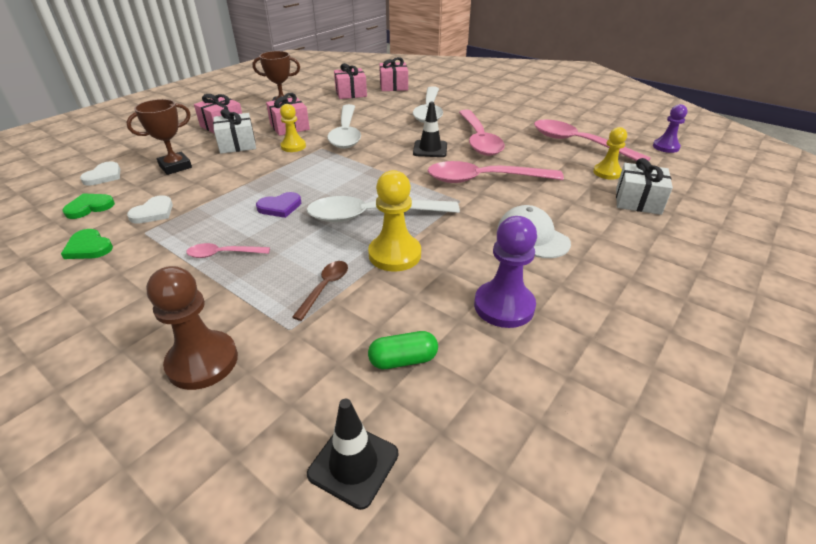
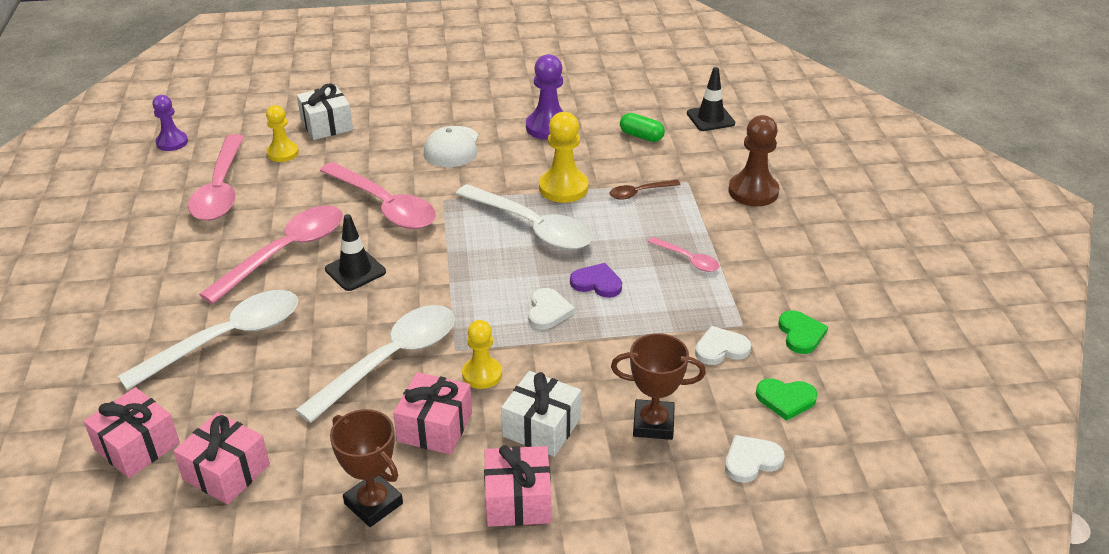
camera: 135 degrees left, 0 degrees up
none -> white heart [528,288,575,330]

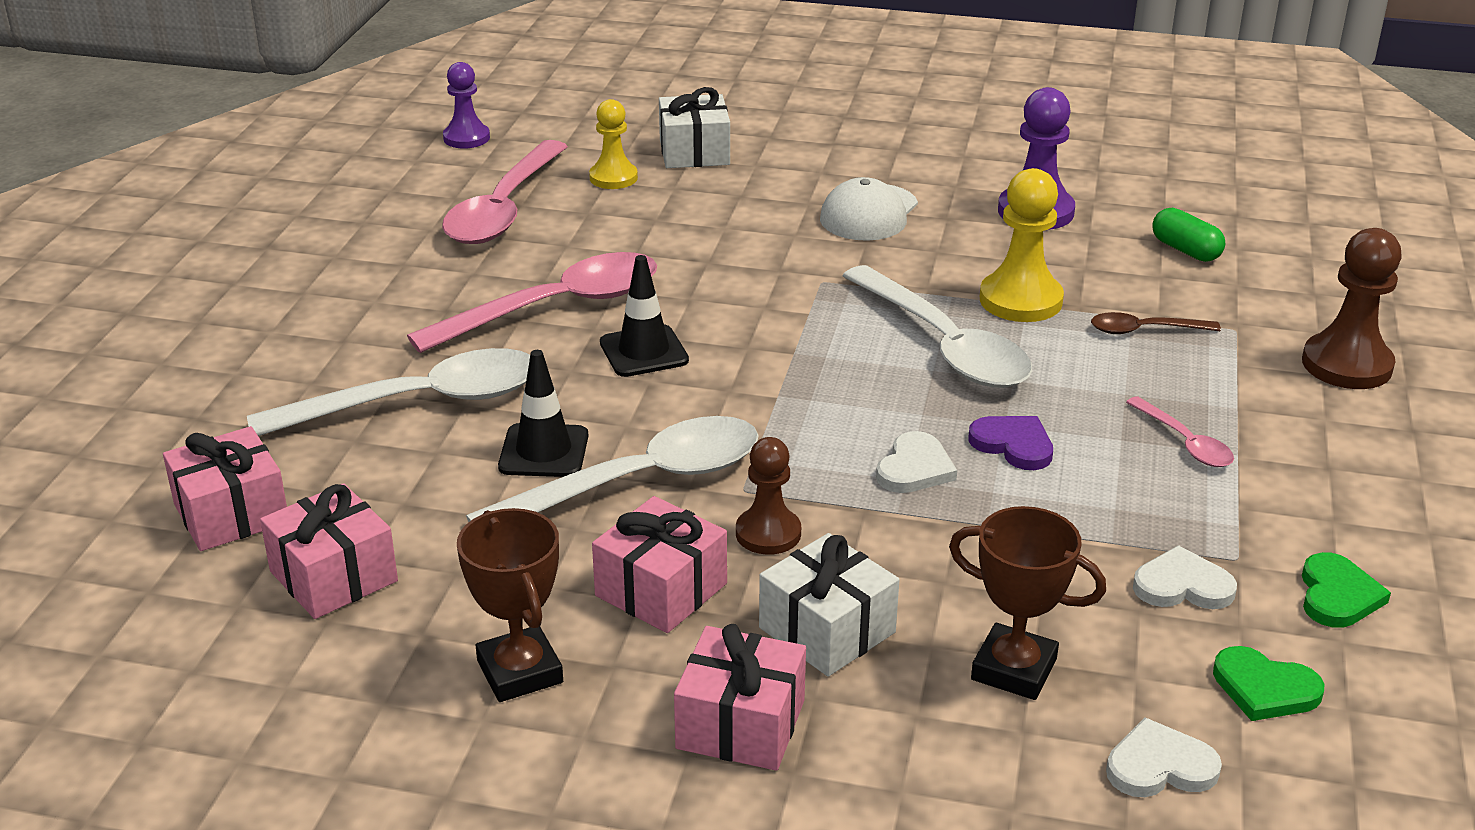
camera: 20 degrees right, 5 degrees down
pink spoon [320,162,436,229] -> none
yellow pawn [462,320,502,389] -> brown pawn [736,437,801,555]
black traffic cone [687,67,735,131] -> black traffic cone moved to [498,350,588,477]

